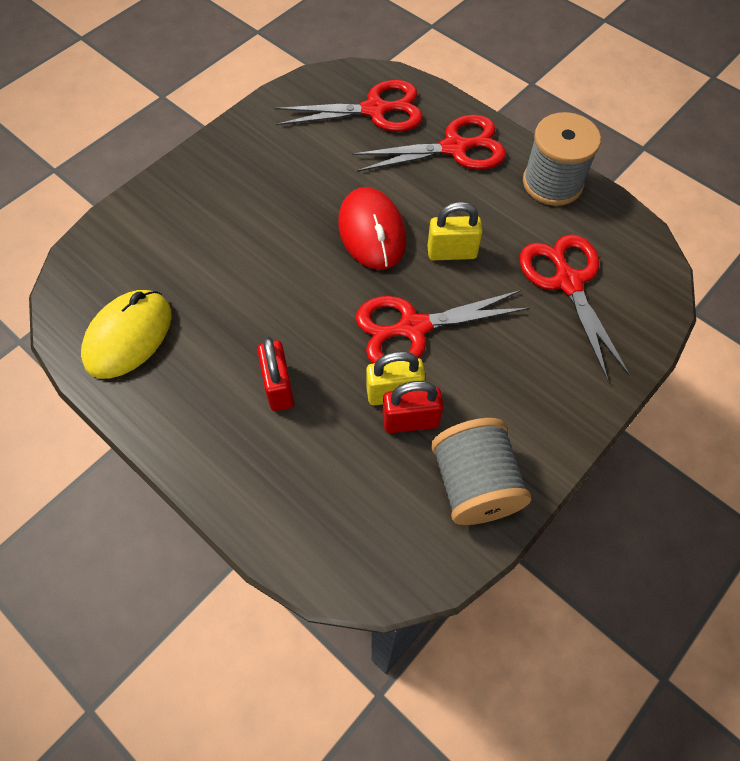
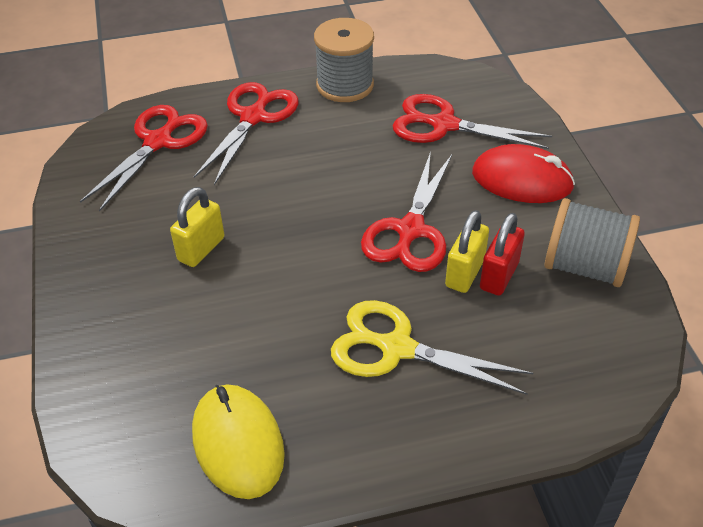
camera: 55 degrees left, 15 degrees down
red padlock [257,337,295,411] -> yellow scissors [331,300,534,395]
red mouse [338,187,407,270] -> red mouse moved to [472,144,575,203]
yellow padlock [427,202,483,260] -> yellow padlock moved to [170,187,224,267]

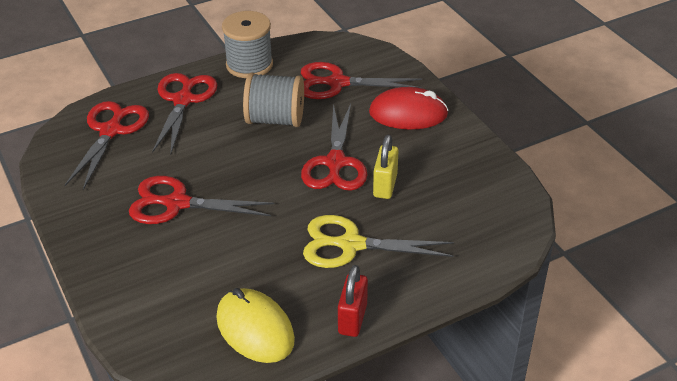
camera: 15 degrees left, 5 degrees down
yellow padlock [170,187,224,267] -> red scissors [129,176,275,224]
red padlock [480,213,525,296] -> red padlock moved to [338,265,368,337]
grey spool [544,198,640,287] -> grey spool moved to [243,73,304,127]

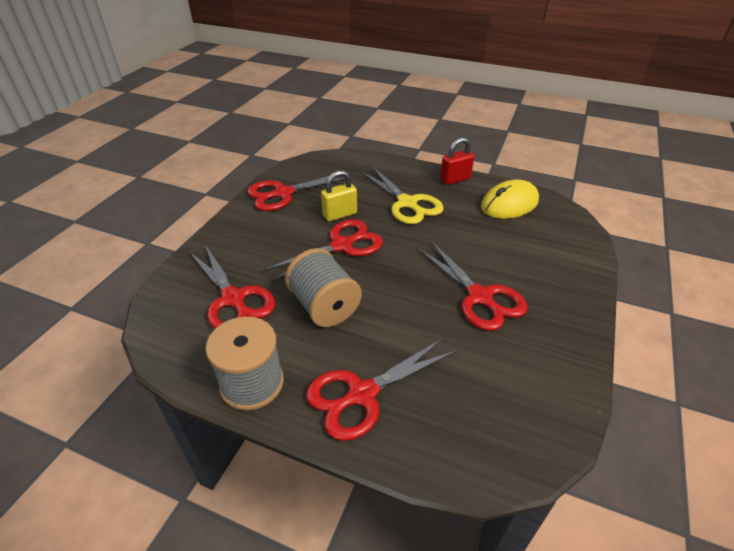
camera: 130 degrees left, 0 degrees up
red scissors [65,101,149,190] -> red scissors moved to [247,176,352,211]
yellow mouse [216,288,295,363] -> yellow mouse turned 45 degrees clockwise [481,180,539,219]
red mouse [369,87,448,129] -> none

